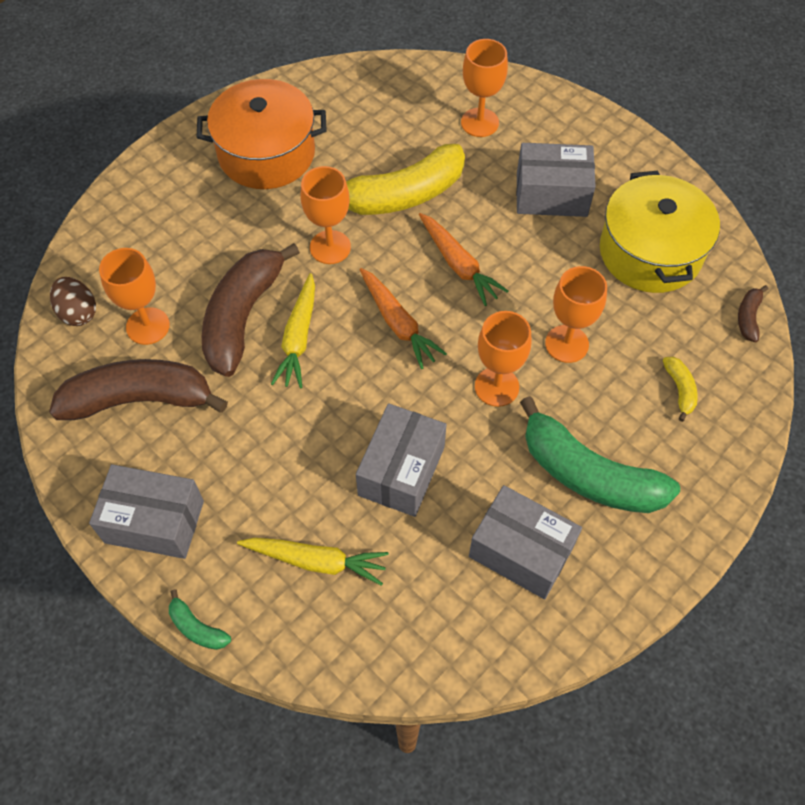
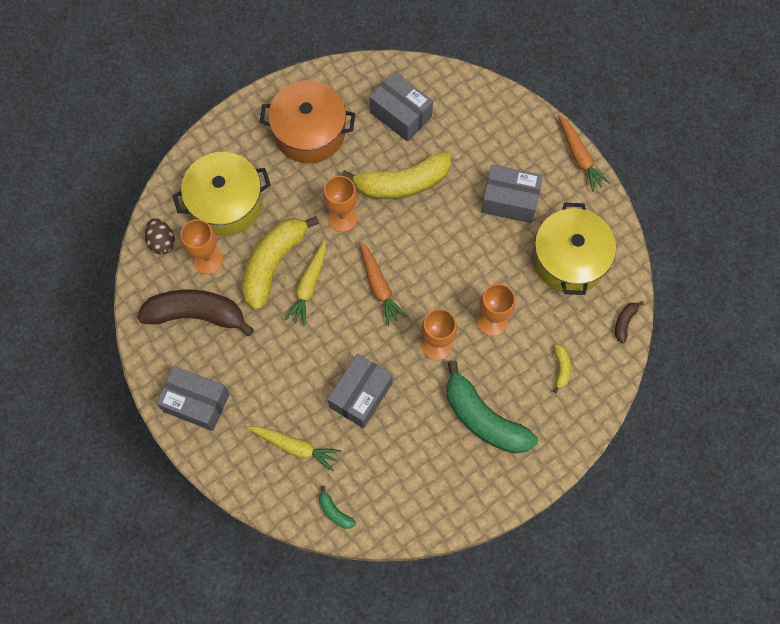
camera: 10 degrees right, 10 degrees up
green banana [169,589,231,650] -> green banana moved to [319,486,356,529]
brown banana [202,243,300,377] -> yellow banana [242,216,319,310]
orange carrot [419,213,508,306] -> orange carrot moved to [558,114,610,192]
orange goblet [461,39,508,137] -> none
grey box [469,485,582,599] -> grey box moved to [369,72,433,142]
none -> yellow pot [172,152,271,236]

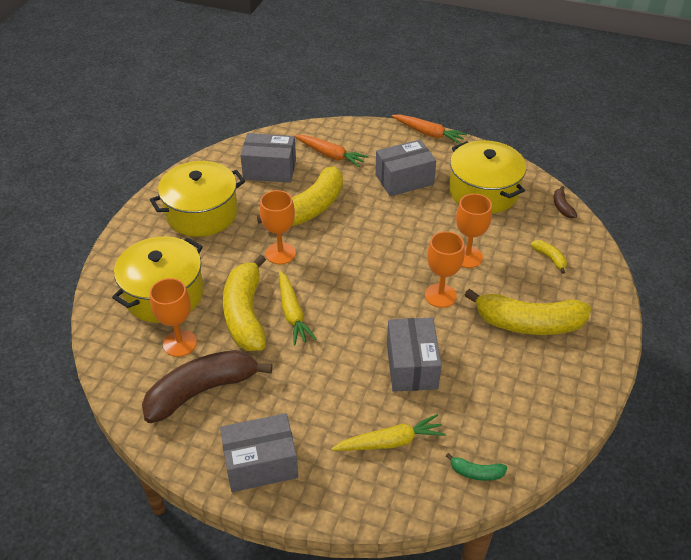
camera: 35 degrees left, 25 degrees down
brown egg [145,218,175,254] -> none
orange pot [260,80,355,163] -> yellow pot [150,161,245,237]
orange carrot [359,241,407,326] -> orange carrot moved to [294,135,369,167]
green banana [446,360,538,454] -> yellow banana [464,289,591,335]

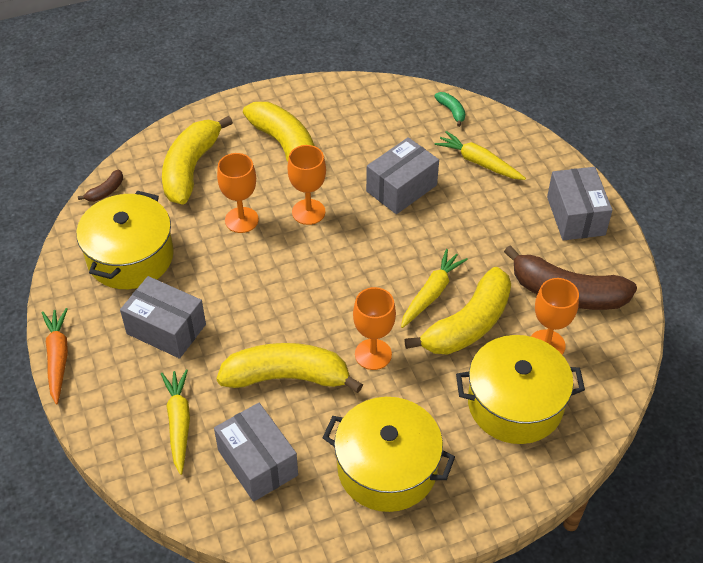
camera: 130 degrees left, 5 degrees up
grey box [220,413,298,492] -> grey box turned 45 degrees clockwise [547,167,613,240]
orange carrot [294,135,369,167] -> yellow carrot [161,369,190,475]
yellow banana [531,240,567,274] -> yellow banana [162,116,233,205], size x2.35

